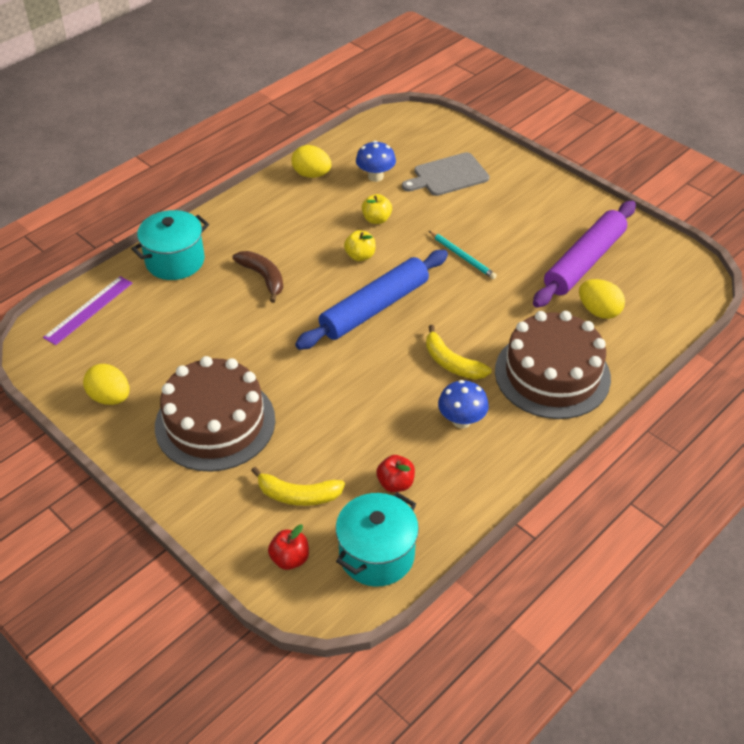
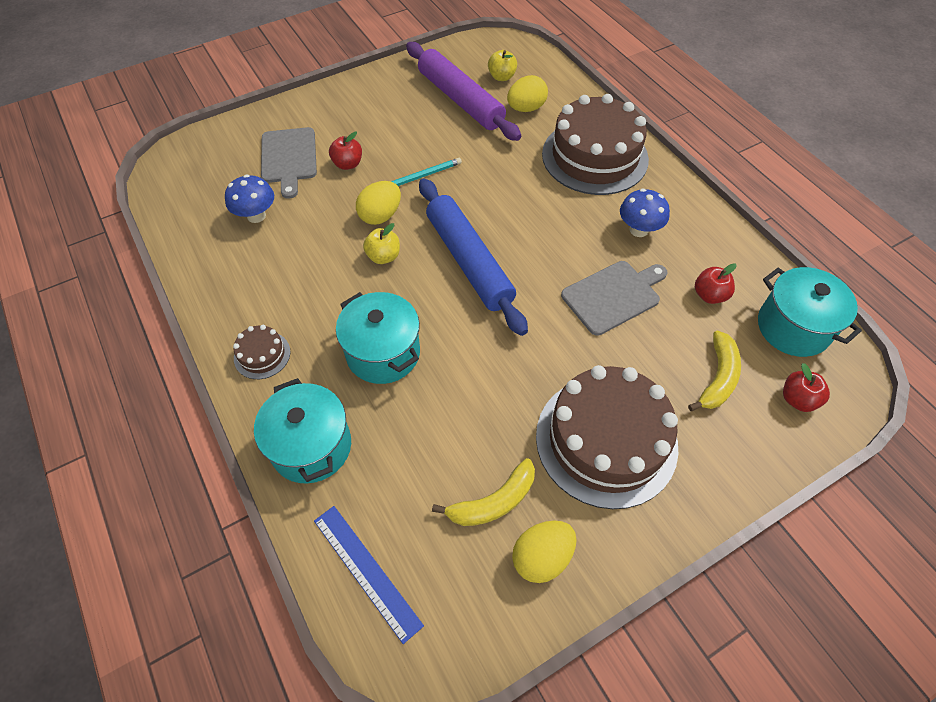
camera: 75 degrees left, 10 degrees up
purple ruler [43,276,132,345] -> blue ruler [314,506,424,644]
brown banana [233,251,283,303] -> turquoise pot [336,292,420,384]
yellow egg [291,145,331,178] -> yellow egg moved to [356,181,401,225]
yellow apple [362,194,392,224] -> yellow apple moved to [488,50,517,81]
yellow banana [426,325,492,379] -> yellow banana moved to [432,458,535,526]
none -> brown cake [233,325,290,379]
none -> red apple [329,132,362,170]
none -> grey cutting board [561,261,667,336]

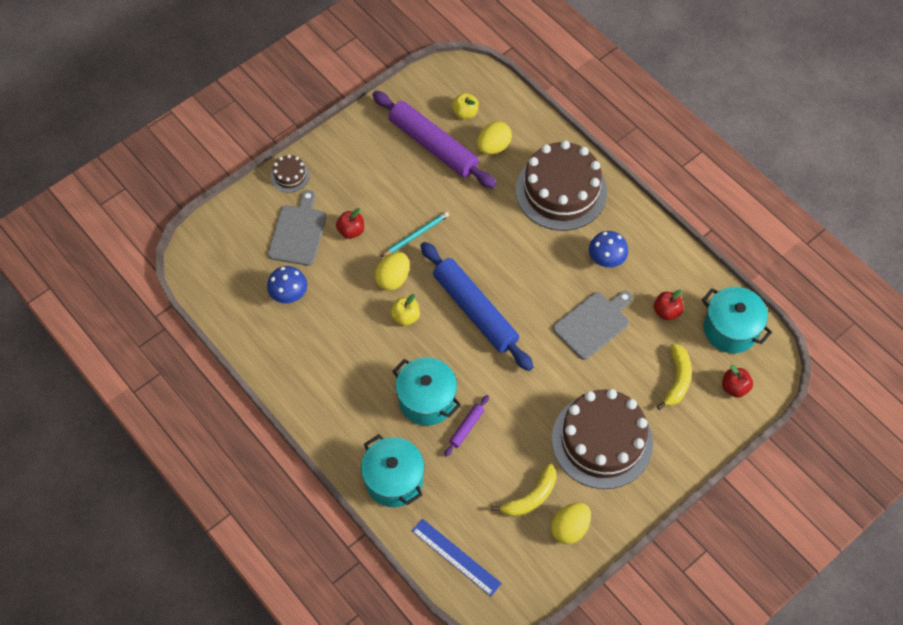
camera: 10 degrees left, 5 degrees up
brown cake [233,325,290,379] -> brown cake moved to [271,154,310,193]
grey cutting board [261,127,317,199] -> grey cutting board turned 150 degrees counterclockwise [268,190,326,266]
none -> purple rolling pin [444,395,489,457]

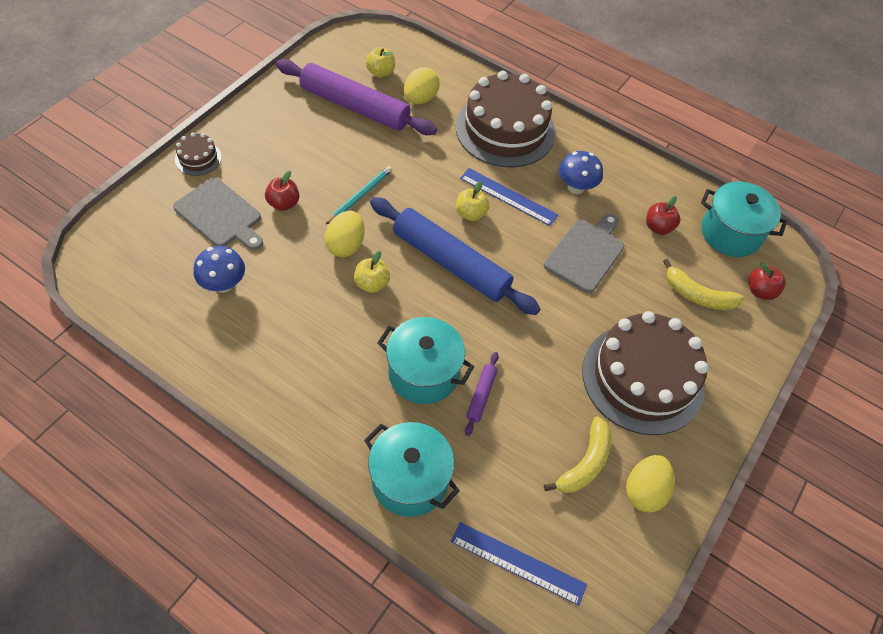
camera: 20 degrees left, 5 degrees down
grey cutting board [268,190,326,266] -> grey cutting board turned 135 degrees clockwise [173,178,263,250]
yellow banana [657,343,692,410] -> yellow banana turned 120 degrees clockwise [663,259,744,310]
none -> yellow apple [456,181,489,221]
none -> blue ruler [460,168,558,226]

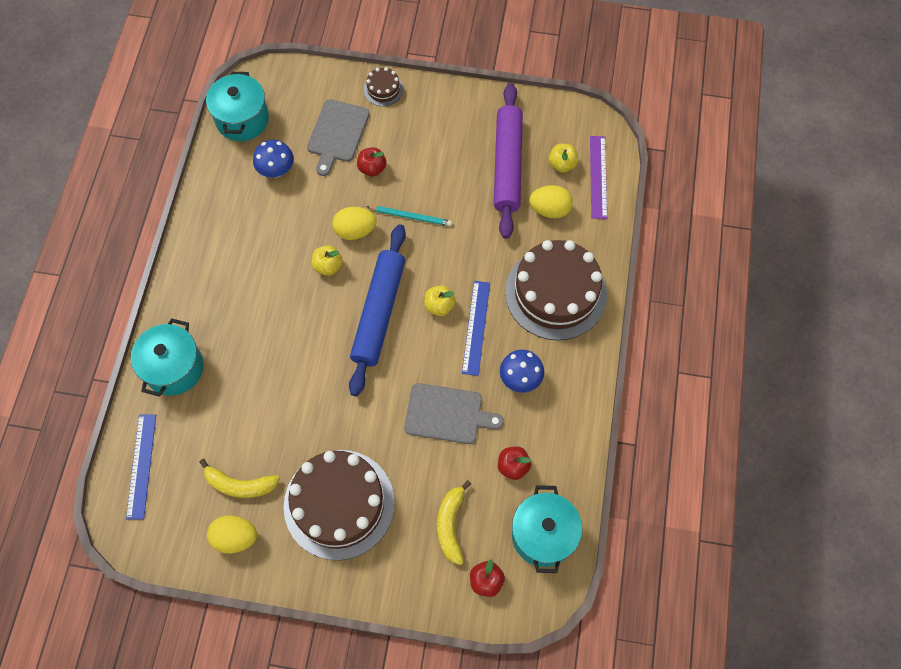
camera: 70 degrees right, 10 degrees up
turquoise pot [377,317,474,404] -> turquoise pot moved to [206,72,269,141]
purple rolling pin [465,352,499,436] -> none
none -> purple ruler [590,136,607,219]

